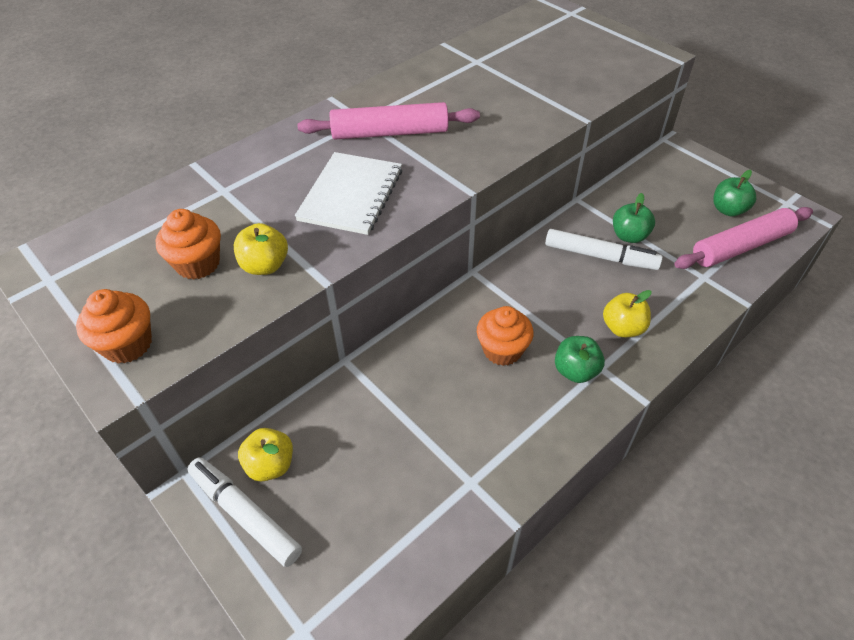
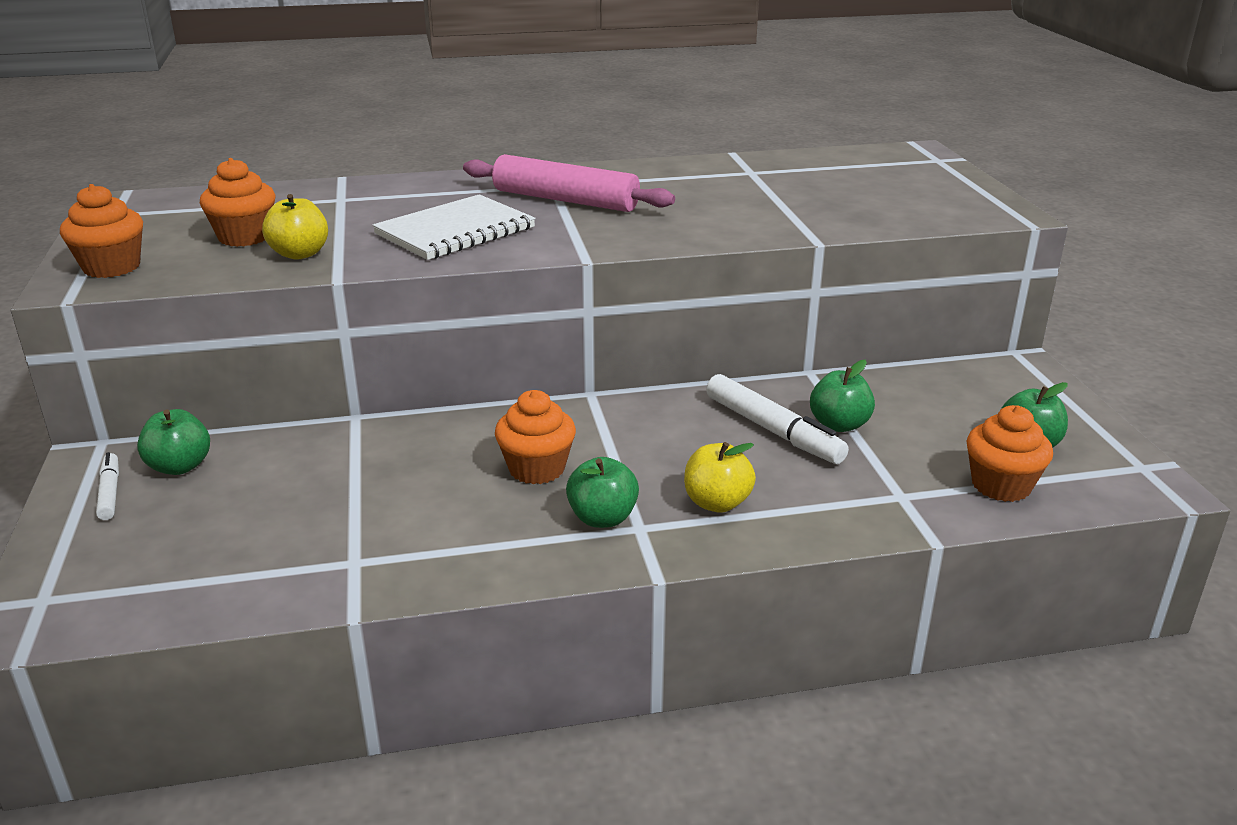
camera: 30 degrees right, 20 degrees down
white marker [188,457,302,567] -> white marker [96,452,119,520], size x0.55
yellow apple [238,428,293,482] -> green apple [137,409,210,475]
pink rolling pin [674,207,813,269] -> orange cupcake [967,405,1053,502]

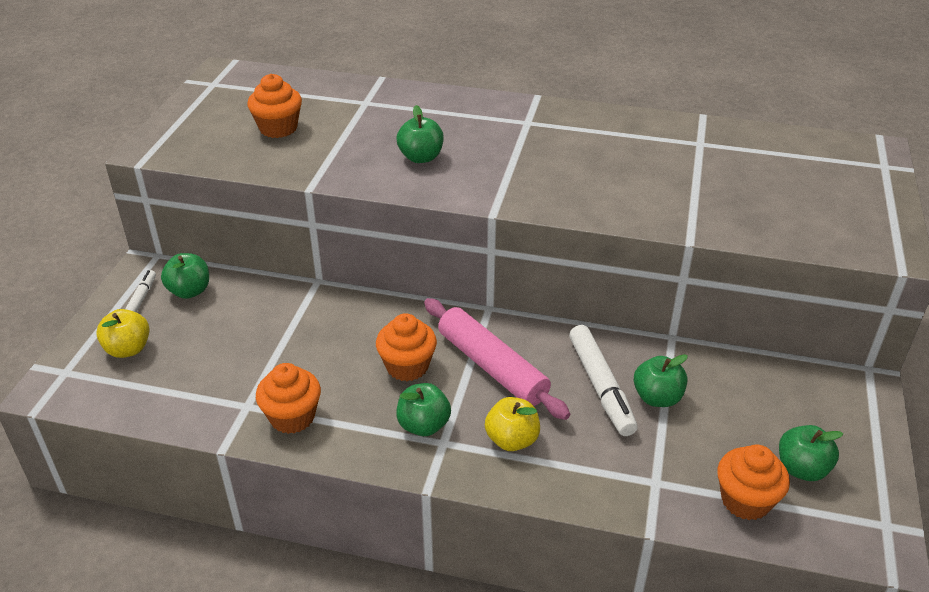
camera: 25 degrees right, 10 degrees up
orange cupcake [60,184,143,278] -> orange cupcake moved to [256,363,321,434]
yellow apple [262,194,328,260] -> yellow apple moved to [96,309,149,358]
white notebook [373,194,536,260] -> green apple [397,105,444,163]
pink rolling pin [463,154,675,212] -> pink rolling pin moved to [424,298,570,420]

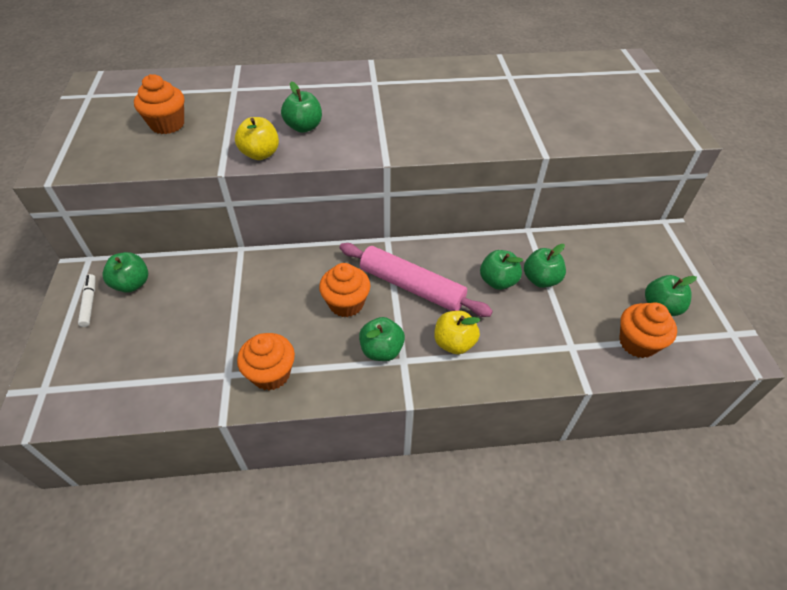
camera: 20 degrees left, 10 degrees up
yellow apple [96,309,149,358] -> yellow apple moved to [235,117,279,160]
white marker [569,325,638,436] -> green apple [480,250,523,290]

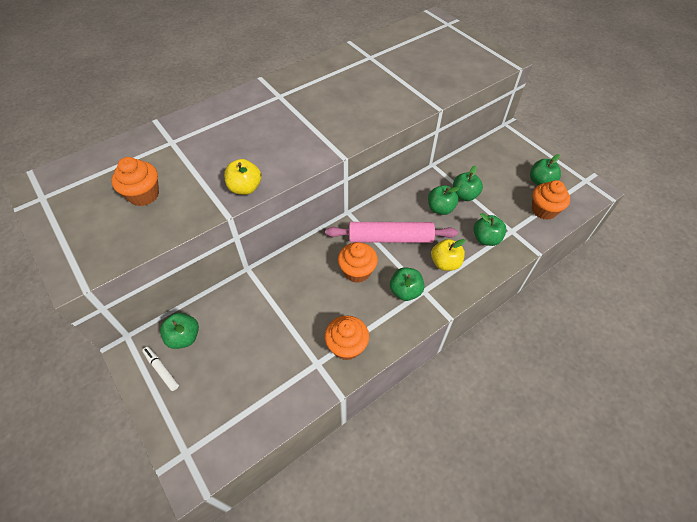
camera: 30 degrees left, 5 degrees up
green apple [281,81,322,133] -> green apple moved to [473,213,506,246]

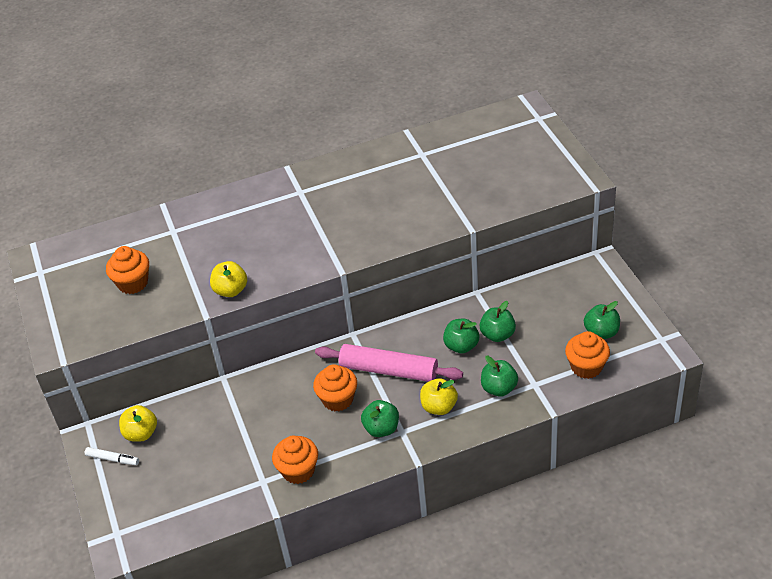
camera: 20 degrees right, 10 degrees down
white marker [142,347,179,391] -> white marker turned 135 degrees clockwise [85,447,139,465]
green apple [160,313,199,349] -> yellow apple [119,405,157,442]

